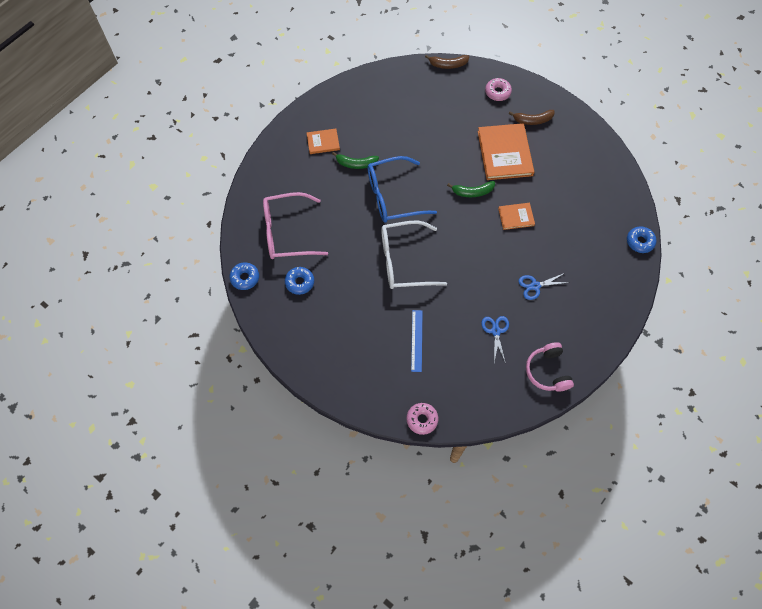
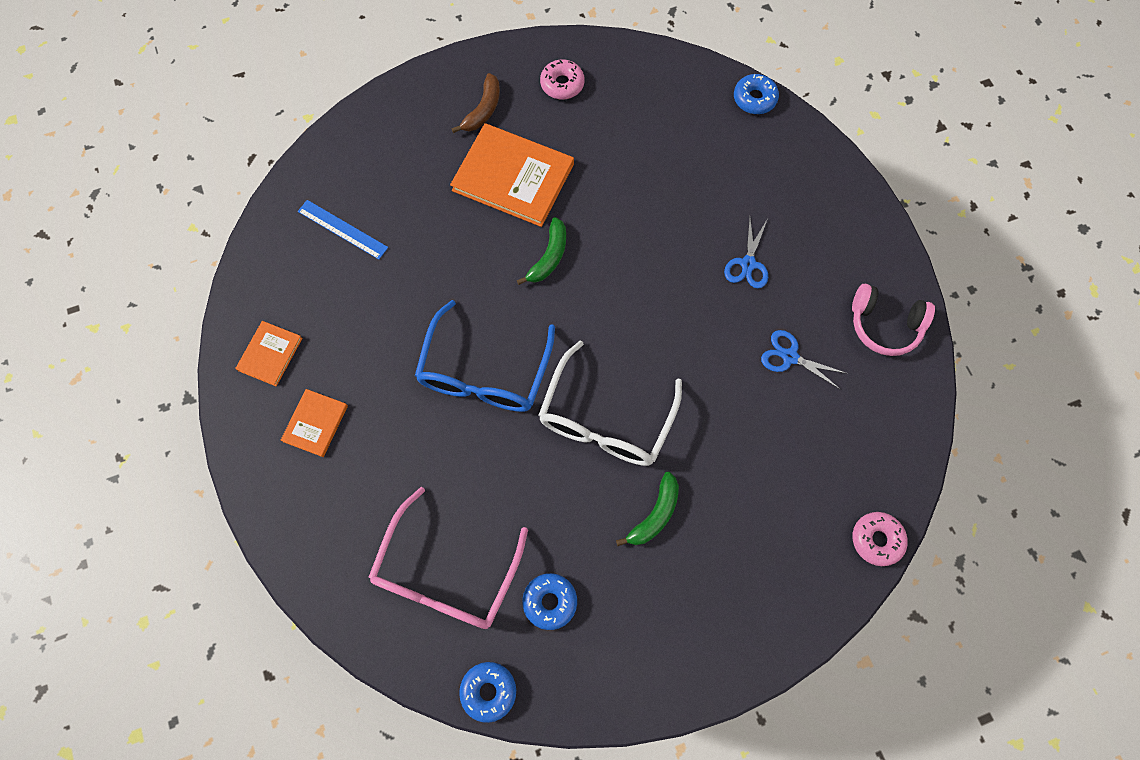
camera: 60 degrees left, 5 degrees up
green banana [332,151,379,169] -> green banana moved to [616,472,679,546]
blue ruler [411,310,423,372] -> blue ruler moved to [298,200,388,259]
brown banana [425,55,469,69] -> none
pink donut [485,78,512,101] -> pink donut moved to [540,59,585,100]
orange book [498,203,535,230] -> orange book moved to [235,321,303,386]

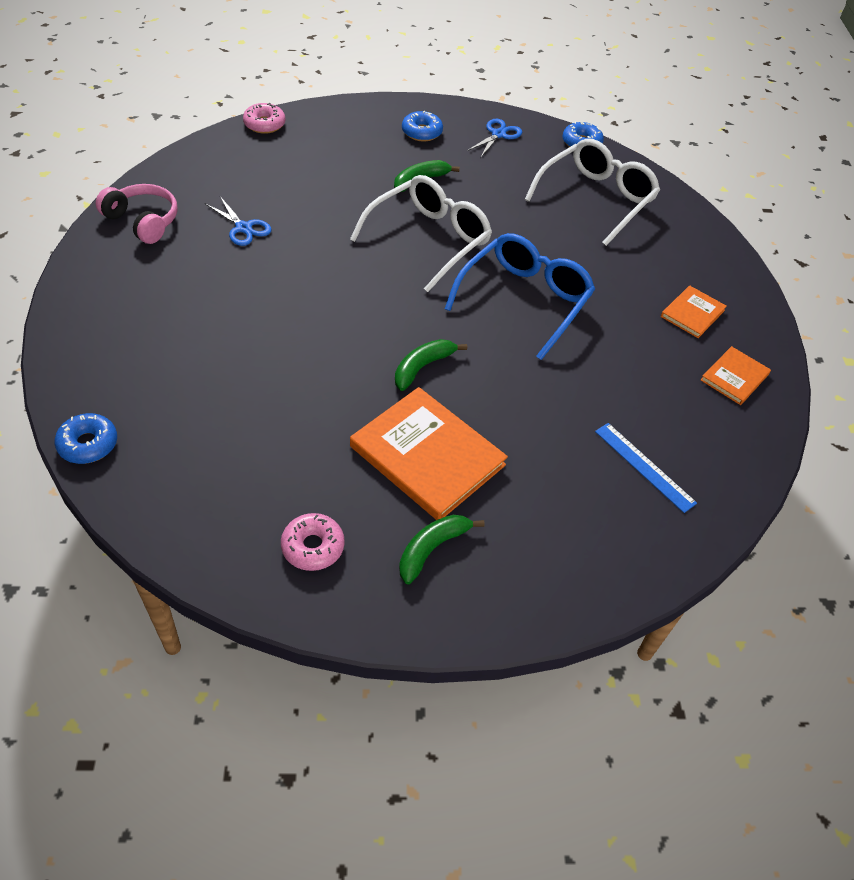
camera: 165 degrees left, 20 degrees down
pink glasses [368,487,528,629] -> white glasses [524,139,660,246]
brown banana [452,73,500,133] -> green banana [399,515,485,585]
blue donut [522,573,577,630] -> blue donut moved to [402,110,443,142]
blue scissors [724,217,768,288] -> blue scissors moved to [467,119,522,158]

